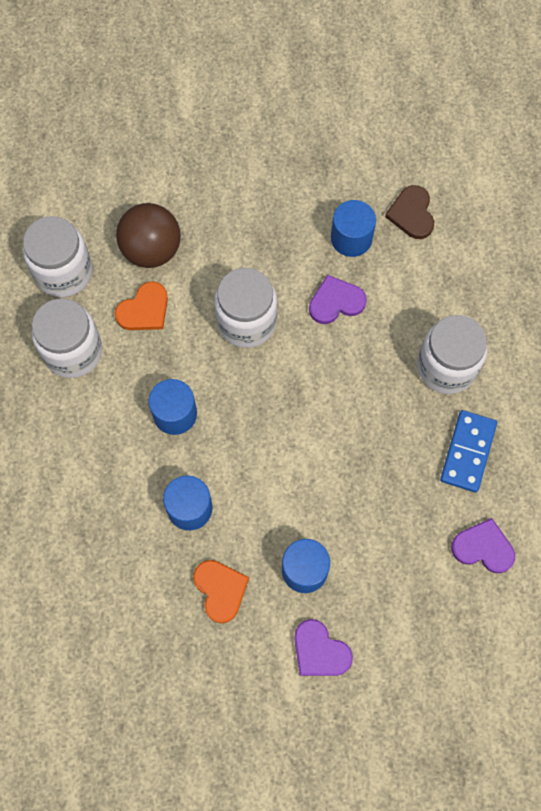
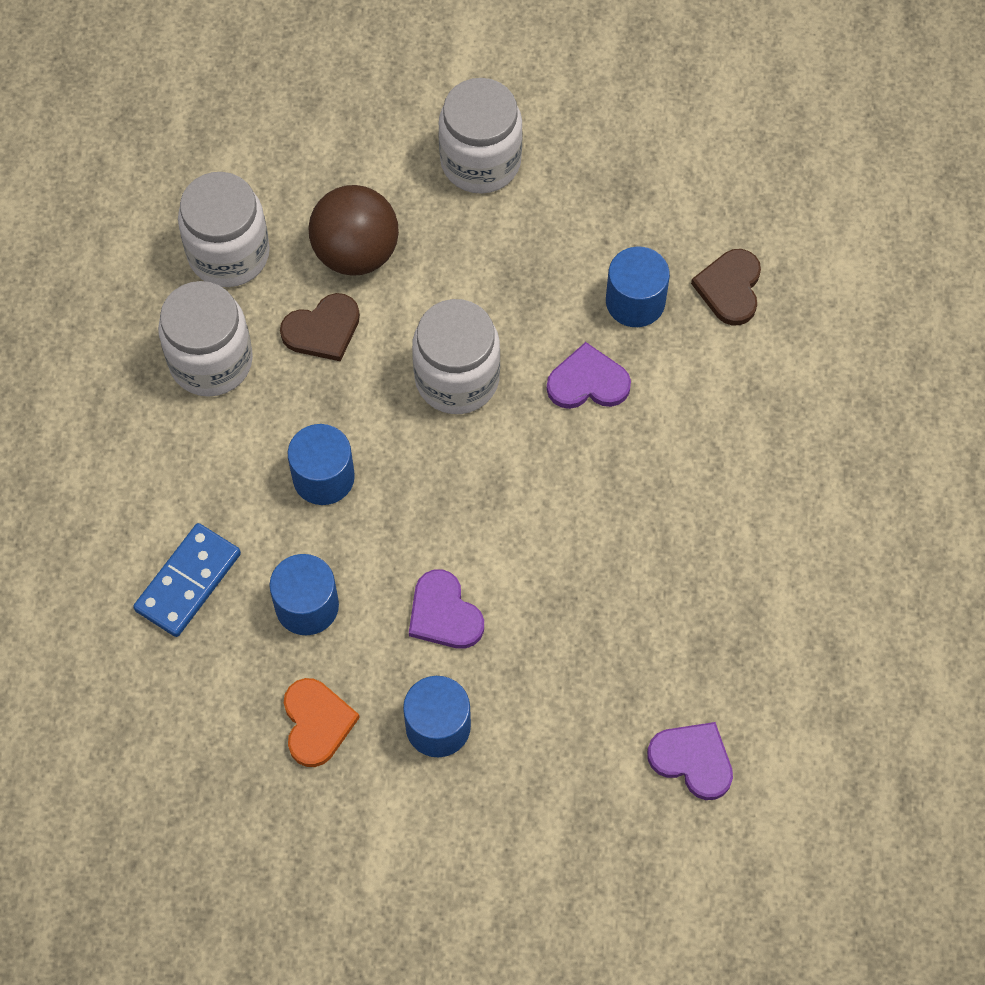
camera: 15 degrees right, 5 degrees down
orange heart [115,281,168,330] -> brown heart [280,293,360,361]
purple heart [294,619,353,676] -> purple heart moved to [409,569,484,649]
white jar [417,315,487,394] -> white jar moved to [438,78,523,193]
blue domino [440,410,497,492] -> blue domino moved to [133,523,241,637]

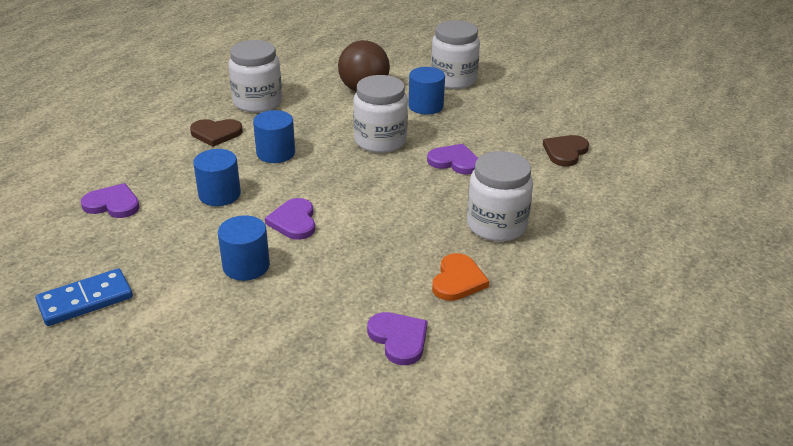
camera: 25 degrees right, 30 degrees down
blue domino [133,523,241,637] -> blue domino moved to [35,268,133,326]
white jar [178,172,270,287] -> white jar moved to [467,151,533,242]
brown heart [280,293,360,361] -> brown heart moved to [190,119,243,147]
orange heart [284,678,360,767] -> orange heart moved to [432,253,489,301]
blue cylinder [606,247,670,327] -> blue cylinder moved to [409,67,445,115]
none -> purple heart [81,183,140,218]

